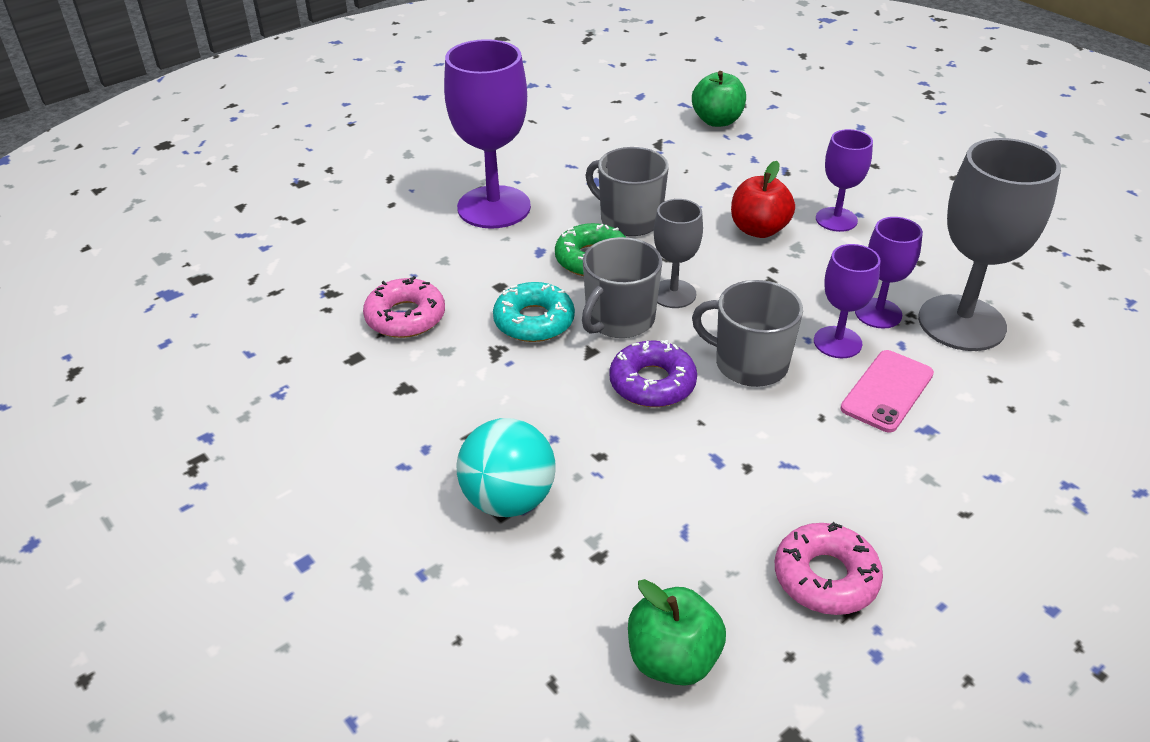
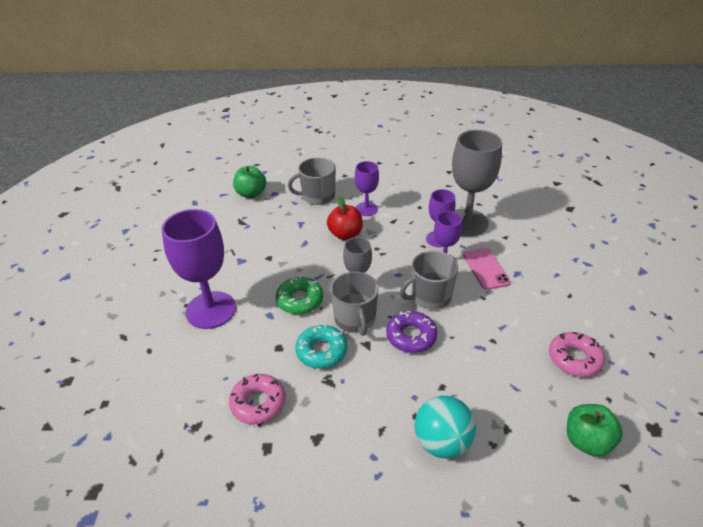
camera: 50 degrees left, 0 degrees up
grey mug [586,147,669,236] -> grey mug moved to [288,157,336,205]

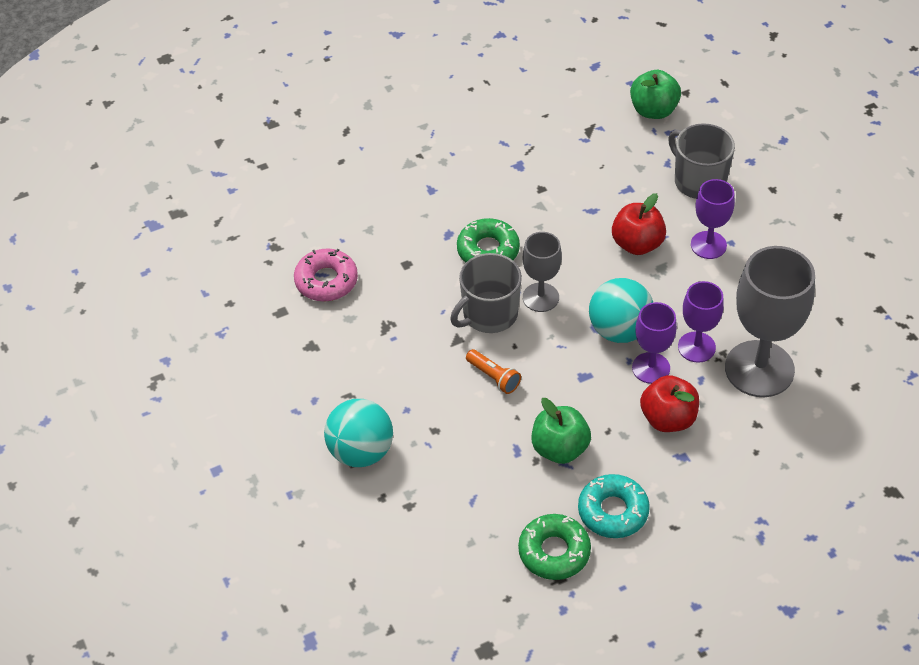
camera: 65 degrees right, 10 degrees up
purple goblet [162,209,236,329] -> none
turquoise donut [295,324,347,369] -> turquoise donut moved to [578,474,650,538]
purple donut [386,311,438,353] -> orange flashlight [466,349,521,394]
grey mug [400,251,458,310] -> none
pink phone [463,248,511,290] -> red apple [640,375,699,432]
pink donut [549,332,605,377] -> green donut [518,514,591,580]
green apple [567,404,623,457] -> green apple moved to [532,398,591,464]
none -> turquoise ball [589,278,653,343]

